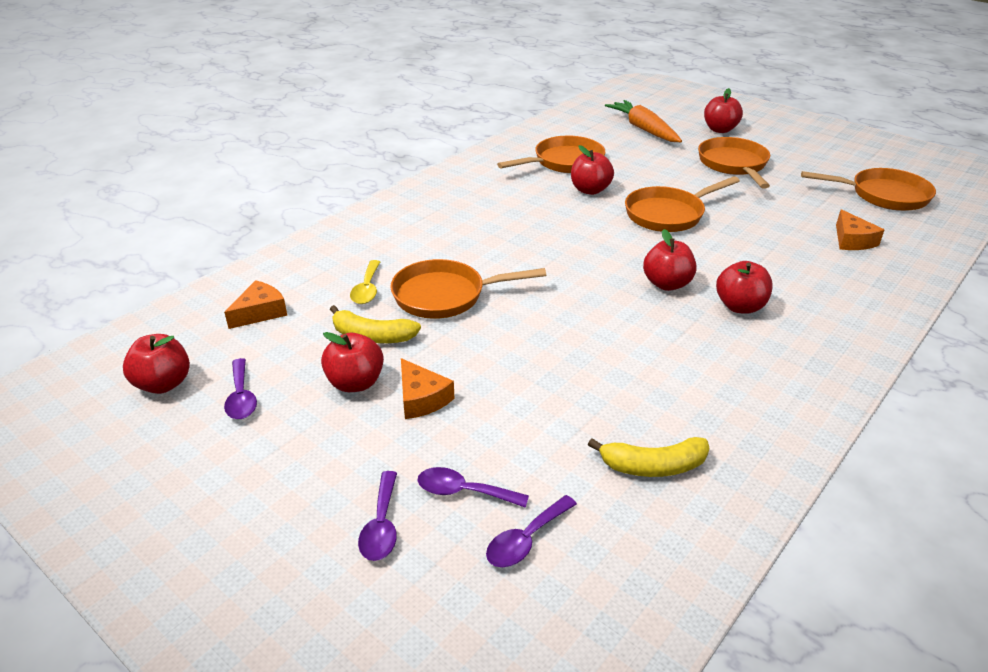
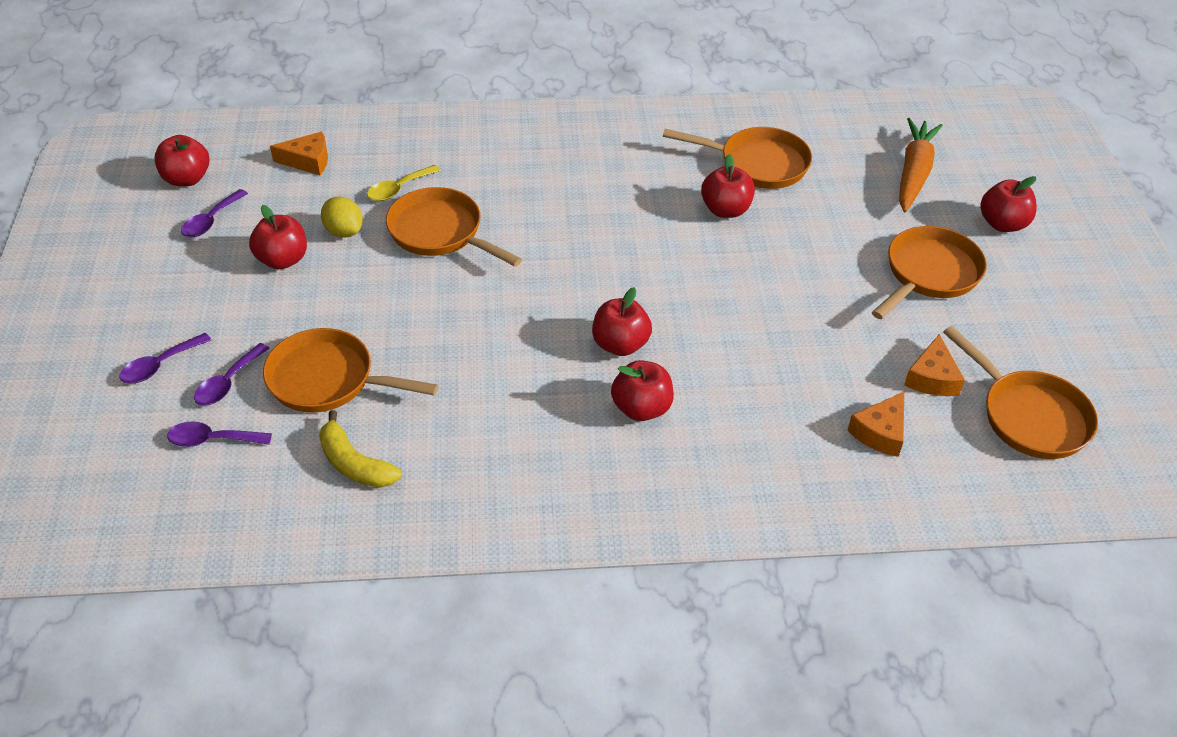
camera: 45 degrees right, 10 degrees up
yellow banana [330,305,421,343] -> yellow lemon [321,197,363,238]
orange cheese [401,358,455,419] -> orange cheese moved to [904,334,965,396]
purple spoon [417,467,529,508] -> purple spoon turned 120 degrees counterclockwise [194,343,269,406]
orange pan [625,176,740,232] -> orange pan moved to [263,328,438,413]

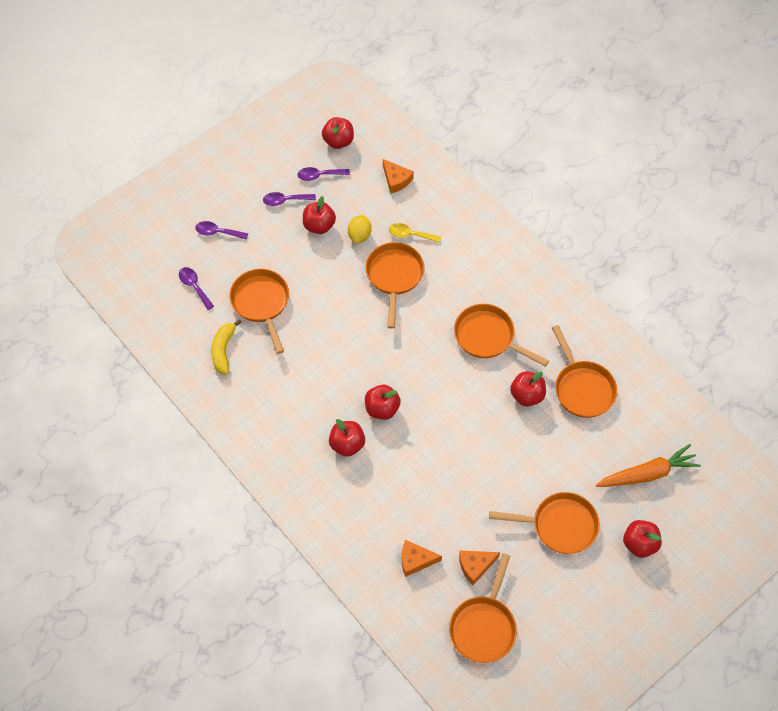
camera: 55 degrees right, 15 degrees up
purple spoon [194,343,269,406] -> purple spoon moved to [263,192,316,206]
none -> orange pan [454,304,549,367]

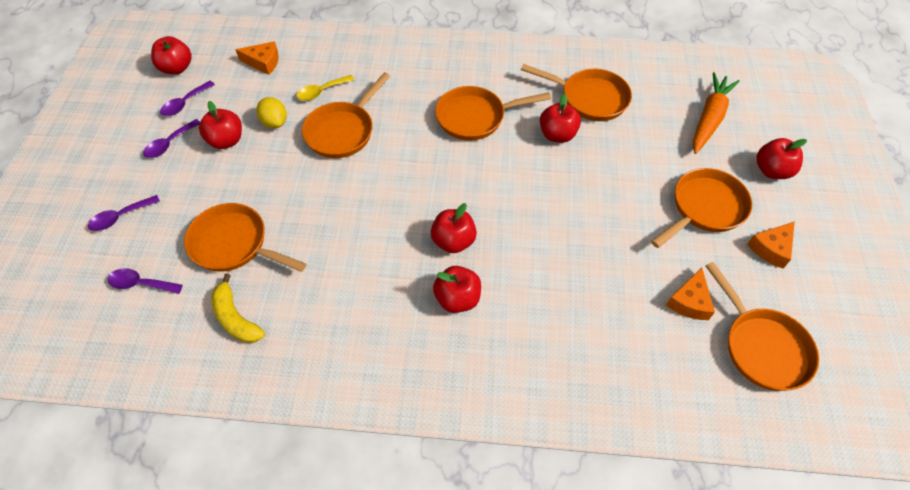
camera: 45 degrees left, 5 degrees down
orange pan [365,242,424,329] -> orange pan turned 105 degrees counterclockwise [302,73,390,158]
orange cheese [402,540,442,577] -> orange cheese moved to [747,221,795,269]

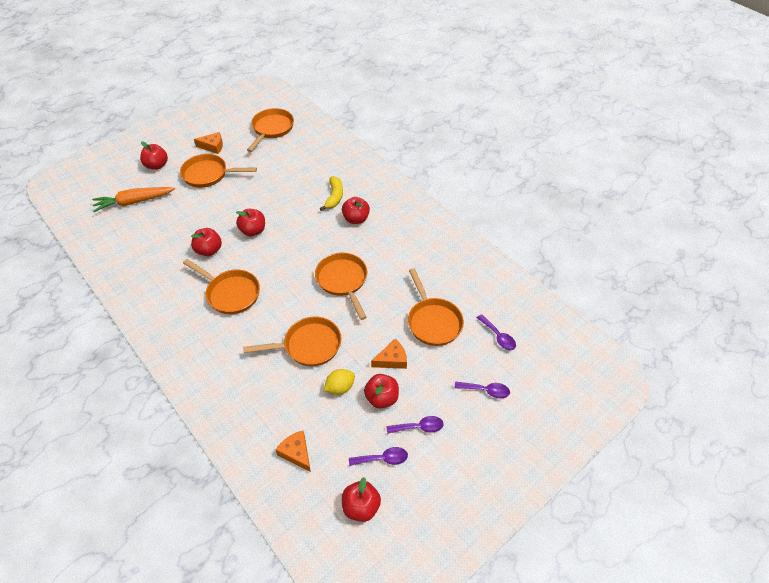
camera: 135 degrees left, 5 degrees down
yellow banana [212,273,265,343] -> yellow banana moved to [320,176,343,211]
yellow lemon [256,97,287,128] -> yellow lemon turned 45 degrees clockwise [323,369,355,395]
yellow spoon [296,75,354,101] -> none
red apple [431,203,477,253] -> red apple moved to [236,209,265,236]
orange pan [521,64,632,121] -> orange pan moved to [315,253,367,320]
orange cheese [666,267,715,320] -> orange cheese moved to [371,339,407,369]

